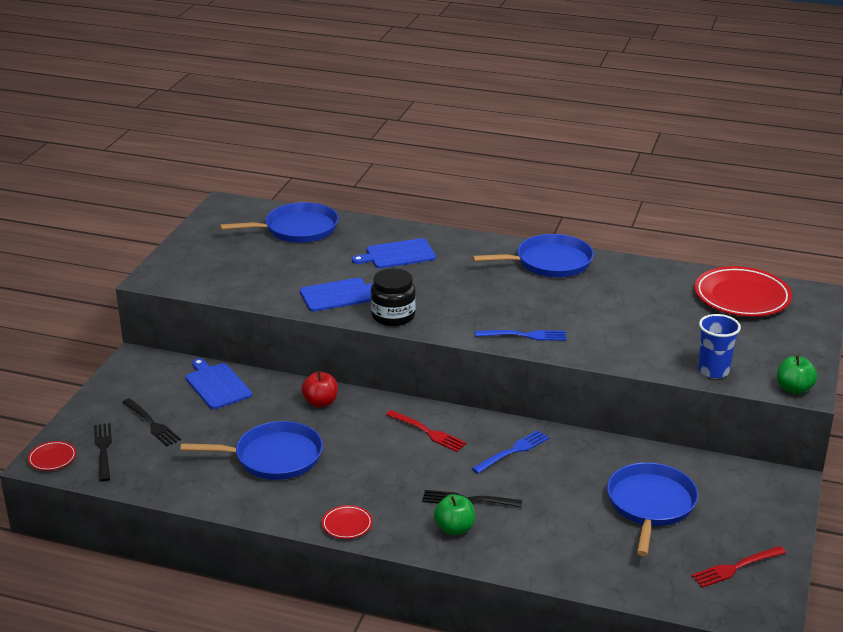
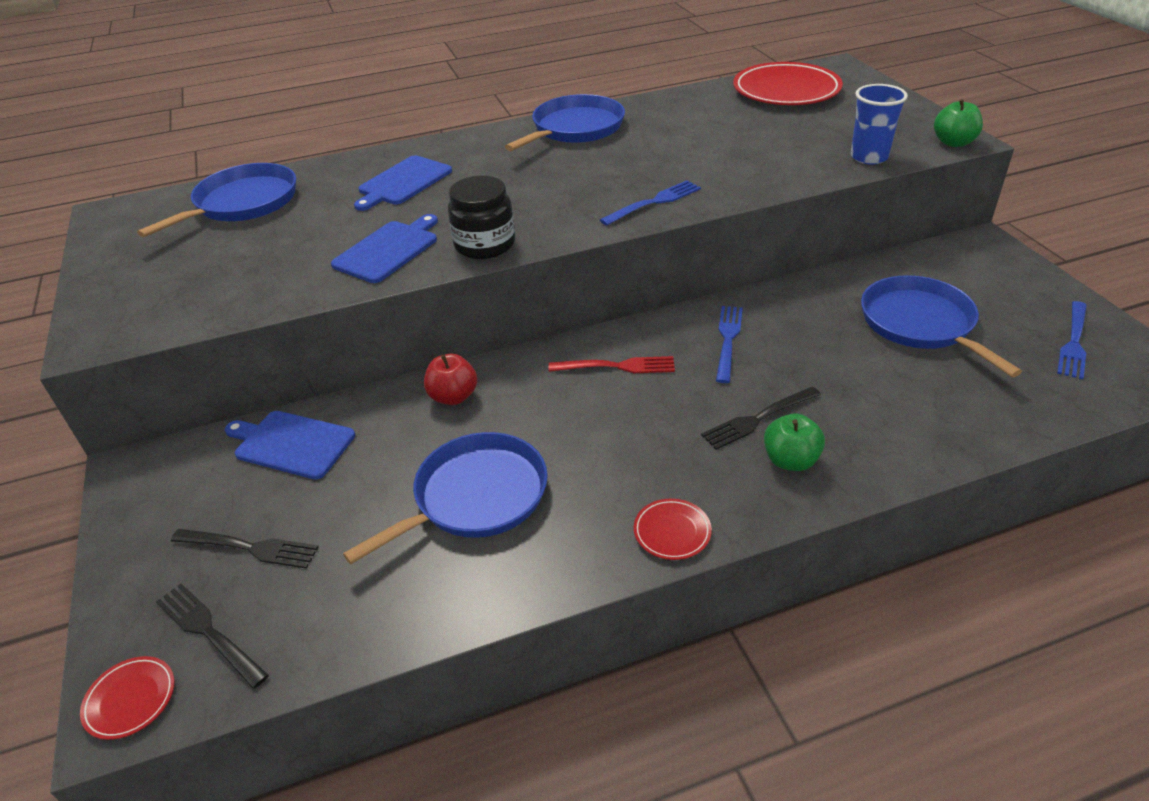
camera: 35 degrees left, 10 degrees up
red fork [691,546,786,588] -> blue fork [1057,301,1087,379]

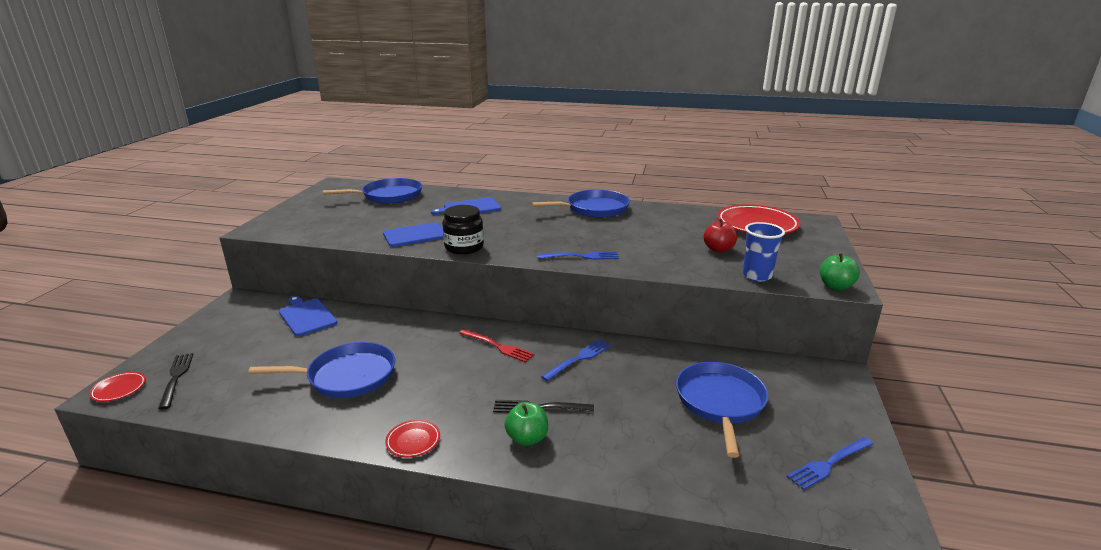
camera: 30 degrees right, 15 degrees down
black fork [171,529,319,569] -> none
red apple [424,354,477,405] -> red apple moved to [704,219,737,252]

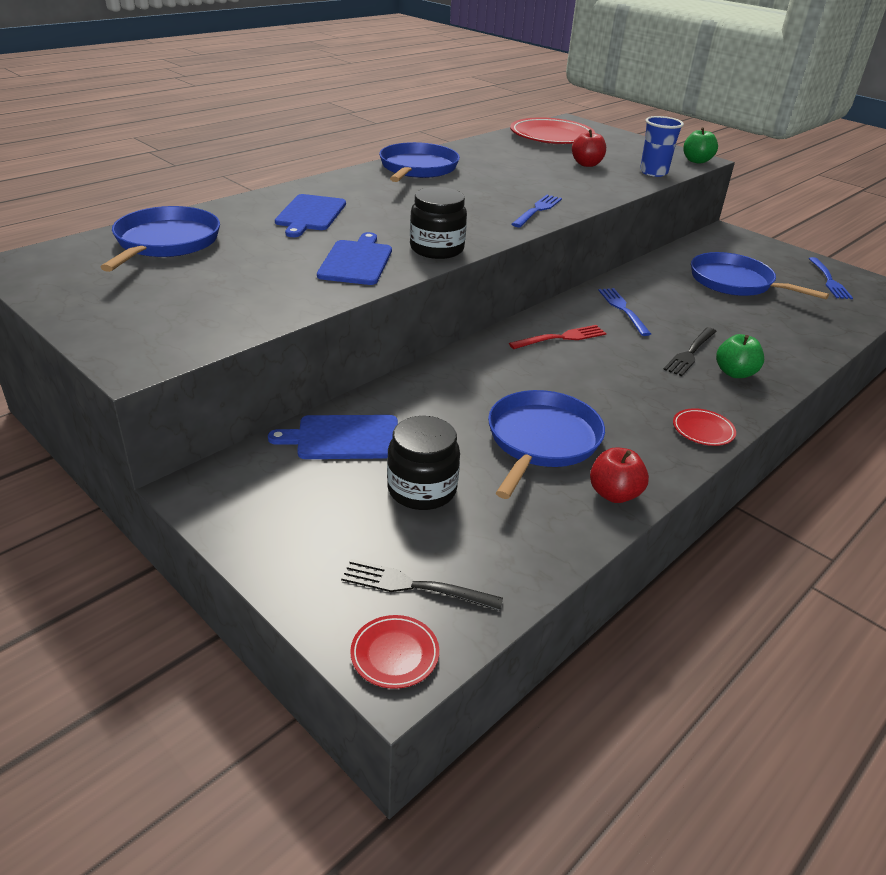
camera: 60 degrees left, 10 degrees up
none -> black jar [387,416,460,510]
none -> red apple [590,447,649,503]

